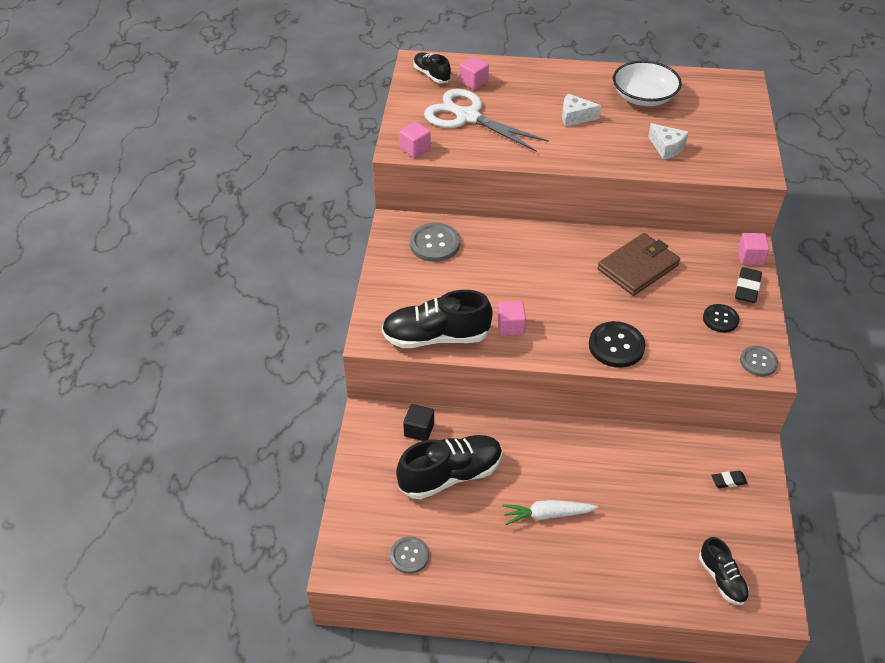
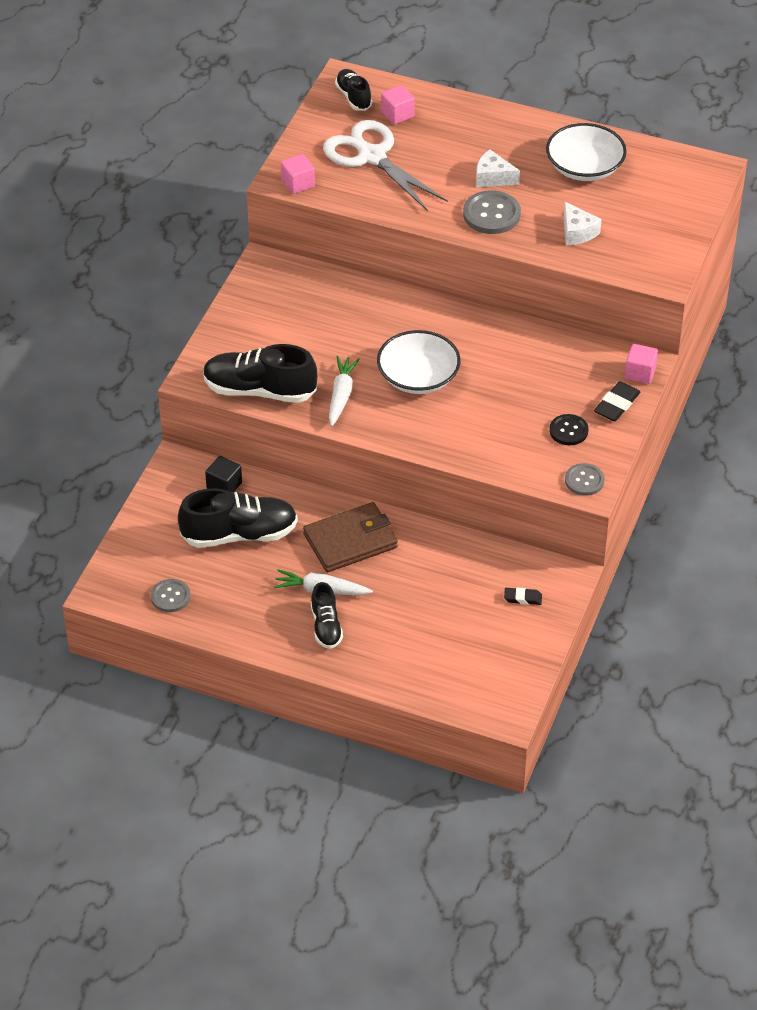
camera: 15 degrees right, 0 degrees up
grey button [410,223,460,262] -> grey button moved to [463,190,521,234]
pink cube [497,301,526,336] -> white carrot [329,356,360,426]
black button [589,321,646,368] -> none
brown wallet [597,233,680,296] -> brown wallet moved to [303,502,398,572]
black shoe [699,537,749,605] -> black shoe moved to [311,582,343,649]
none -> white bowl [377,330,461,394]

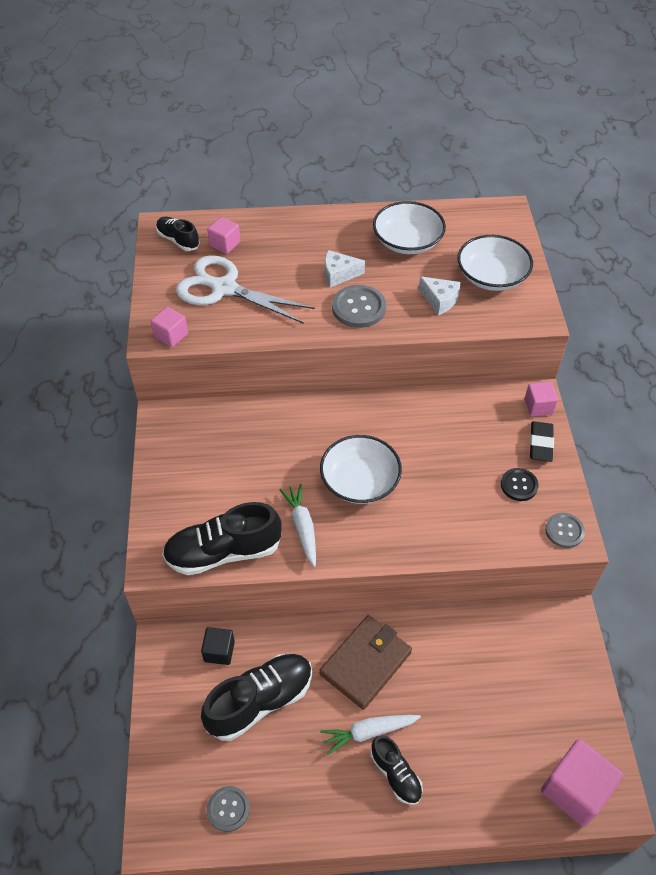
camera: 25 degrees left, 5 degrees up
black eraser [504,587,542,605] -> none
none -> white bowl [457,235,533,291]
none -> pink cube [541,739,623,827]

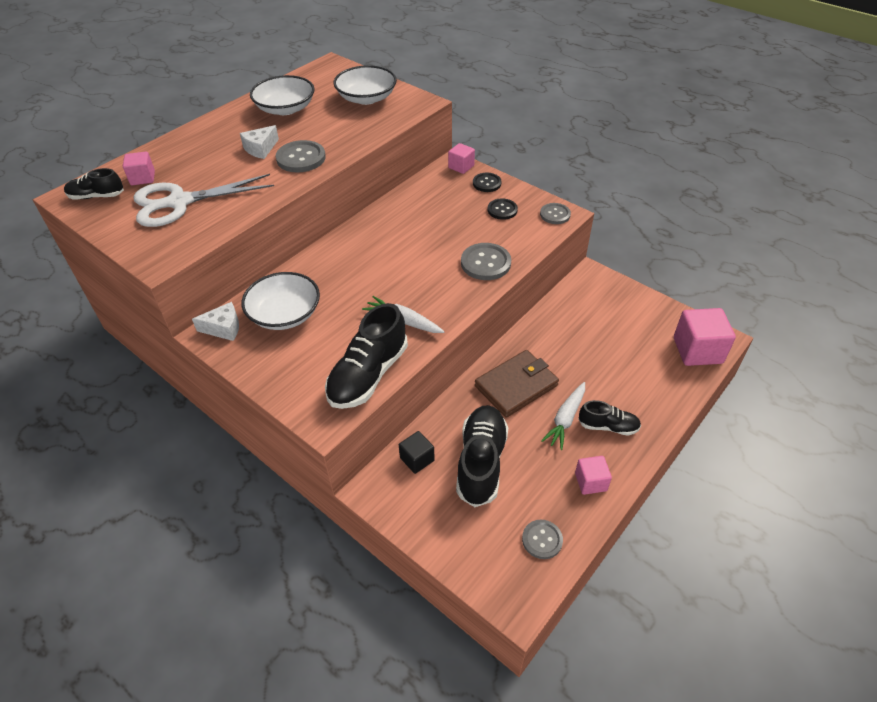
camera: 45 degrees left, 5 degrees down
pink cube [151,307,188,347] -> pink cube moved to [575,456,612,495]
brown wallet [319,615,412,710] -> brown wallet turned 60 degrees clockwise [475,350,559,418]
white bowl [320,435,402,504] -> white bowl moved to [241,272,320,330]
white cheese [419,276,461,316] -> white cheese moved to [192,302,239,341]
black eraser [530,421,554,462] -> black button [473,173,502,192]
none -> grey button [461,243,511,280]

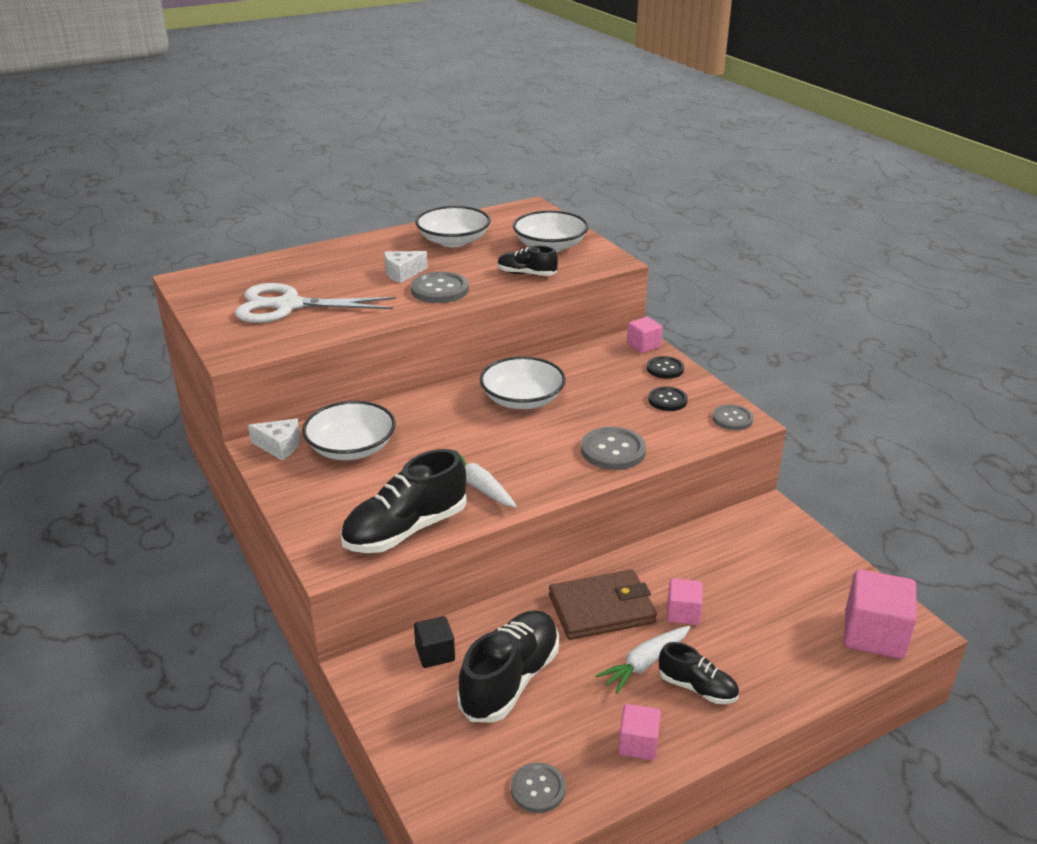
camera: 20 degrees right, 15 degrees down
black shoe [64,168,124,199] -> black shoe moved to [498,246,558,276]
pink cube [123,152,155,185] -> pink cube moved to [667,578,703,625]
none -> white bowl [480,356,566,409]

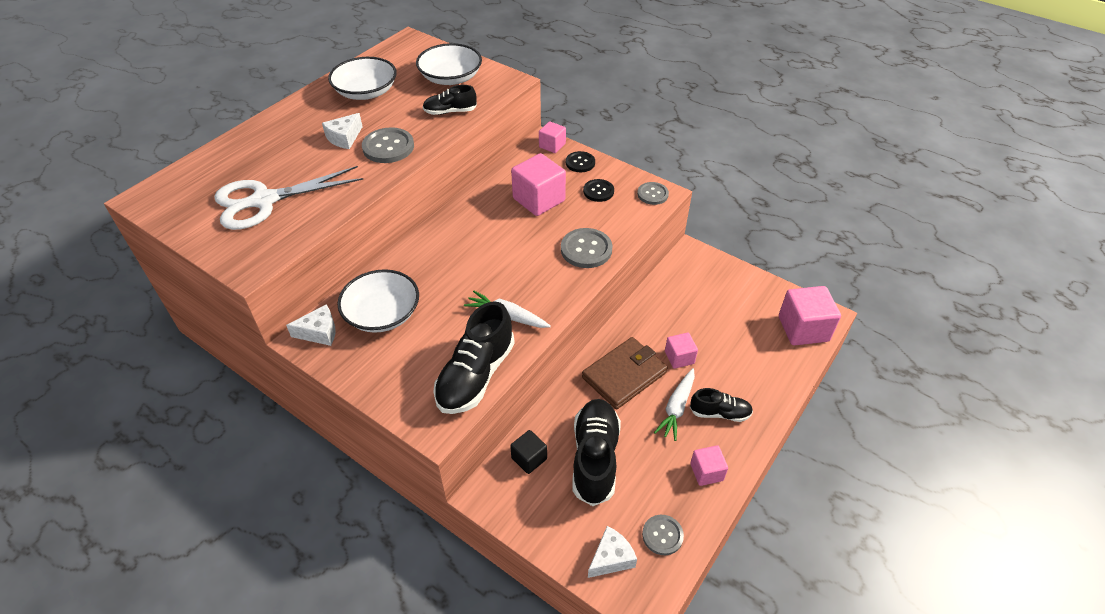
camera: 25 degrees left, 15 degrees up
white bowl [480,356,566,409] -> none
none -> pink cube [511,153,566,216]
none -> white cheese [588,526,637,578]

